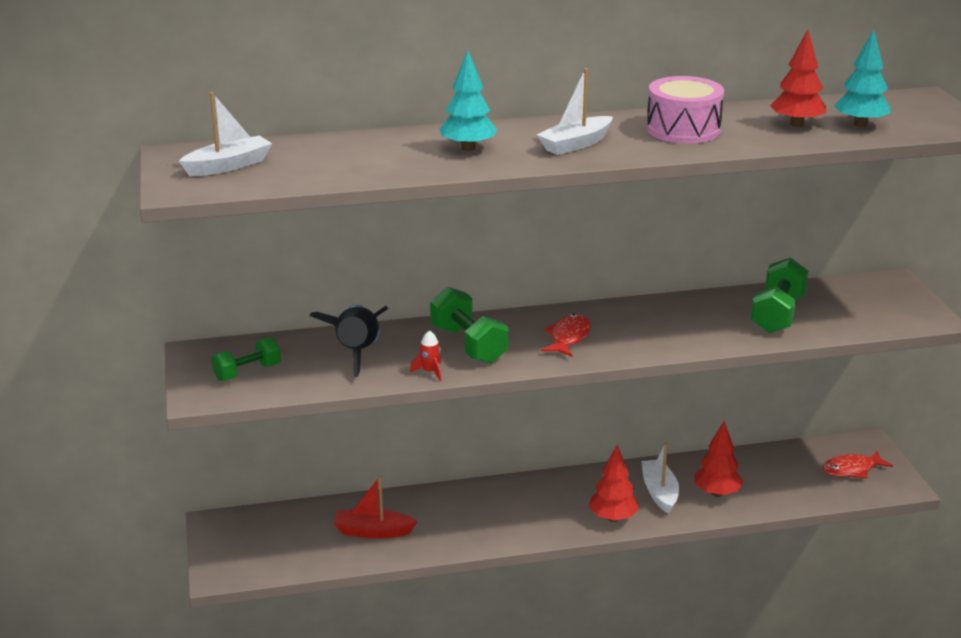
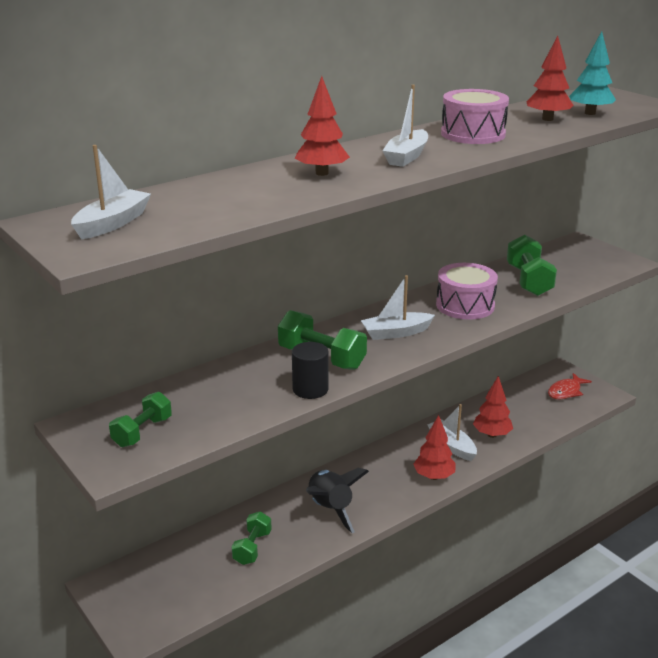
camera: 25 degrees left, 0 degrees up
black rocket [310,305,388,377] -> black rocket moved to [306,468,369,533]
red boat [334,476,418,539] -> green dumbbell [232,511,272,565]
red rocket [410,330,441,381] -> black cylinder [292,342,329,399]
turquoise tree [440,50,497,151] -> red tree [295,76,350,176]
red fish [541,314,591,357] -> white boat [361,275,435,340]
none -> pink drum [436,263,498,320]

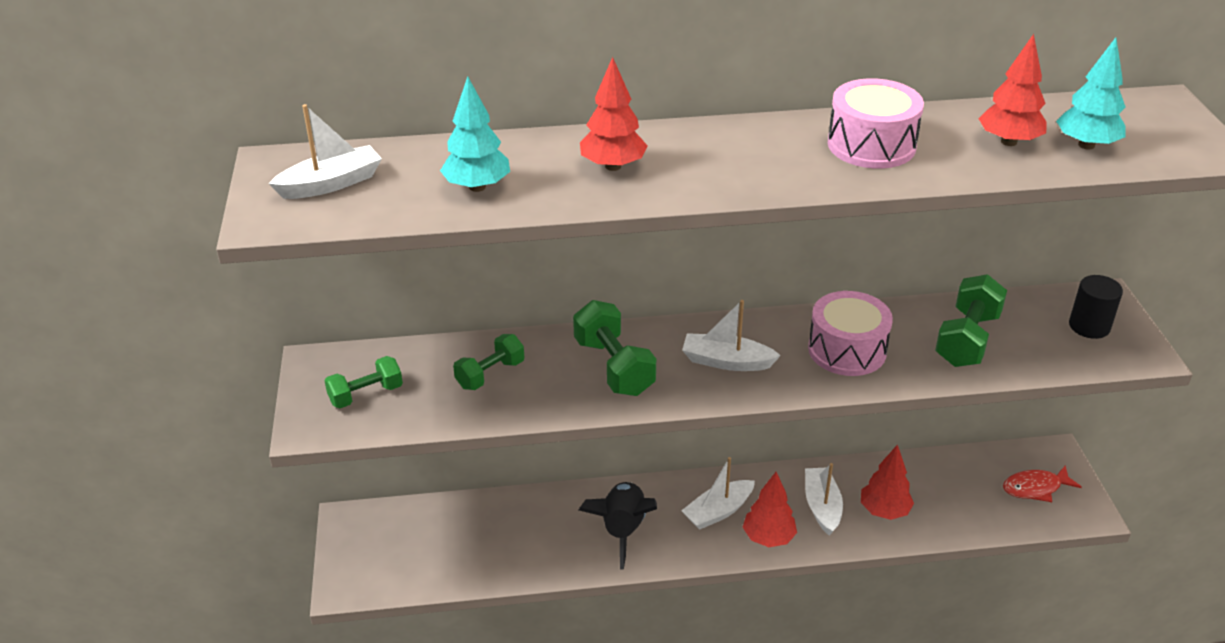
camera: 30 degrees right, 10 degrees up
green dumbbell [232,511,272,565] -> green dumbbell moved to [453,334,524,390]
black cylinder [292,342,329,399] -> black cylinder moved to [1069,275,1123,339]
white boat [382,85,428,167] -> white boat moved to [681,457,755,530]
none -> turquoise tree [440,77,510,192]

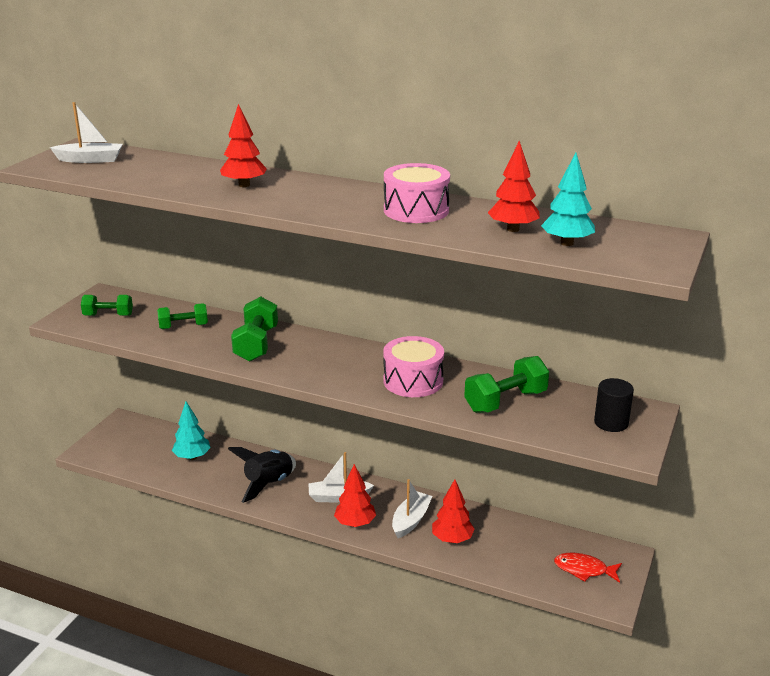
camera: 30 degrees right, 10 degrees down
turquoise tree [440,77,510,192] -> turquoise tree moved to [172,401,211,460]
white boat [682,300,781,371] -> none

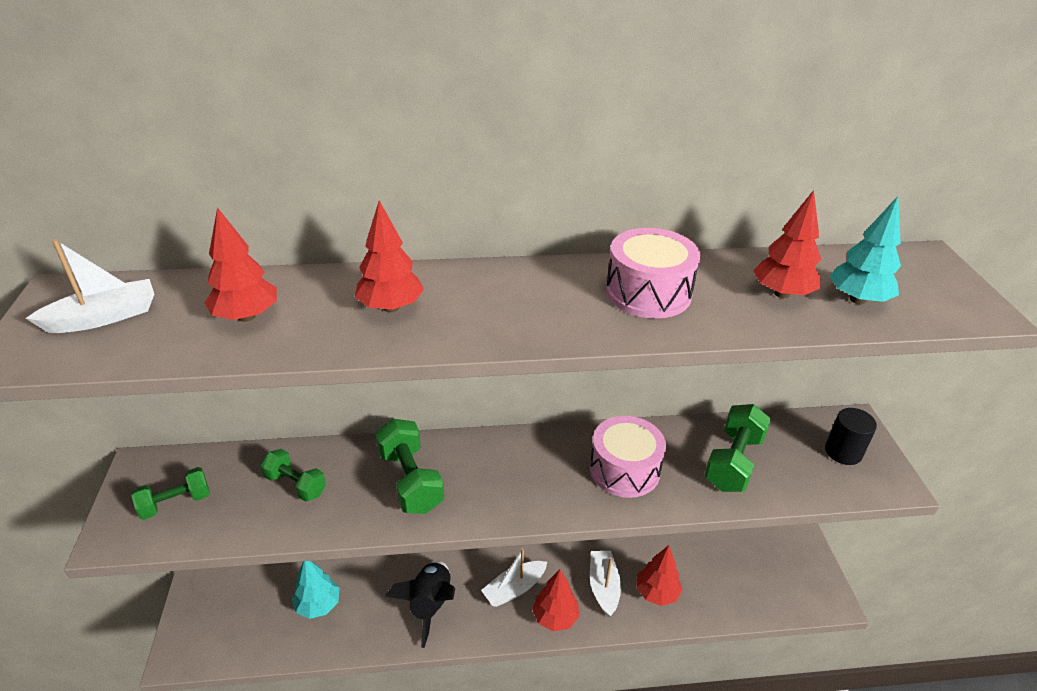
camera: 30 degrees left, 10 degrees up
green dumbbell [157,303,208,329] -> green dumbbell turned 75 degrees clockwise [260,449,326,502]
red fish [554,553,622,583] -> none
none -> red tree [204,207,277,322]

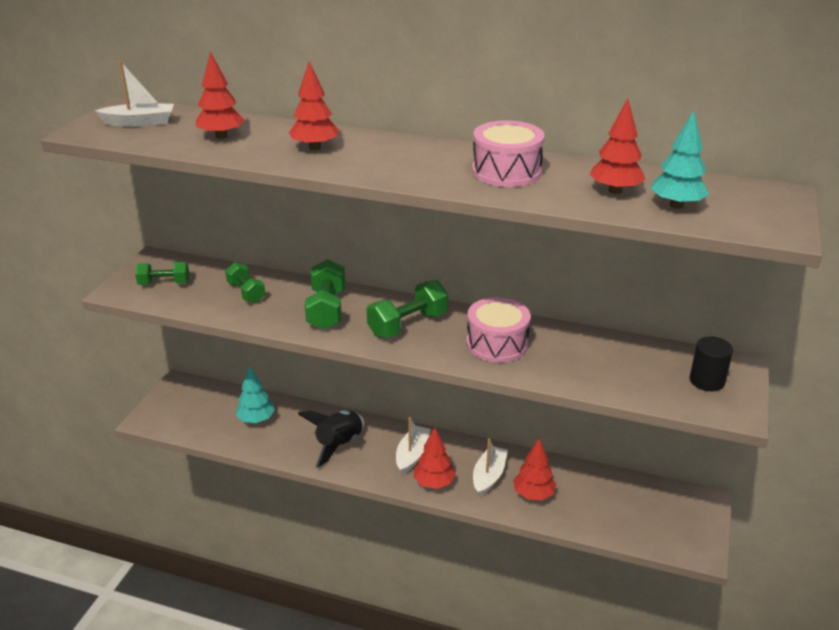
camera: 25 degrees right, 5 degrees down
white boat [481,548,547,607] -> white boat turned 120 degrees clockwise [396,417,431,475]
green dumbbell [704,404,771,492] -> green dumbbell moved to [367,280,448,338]

